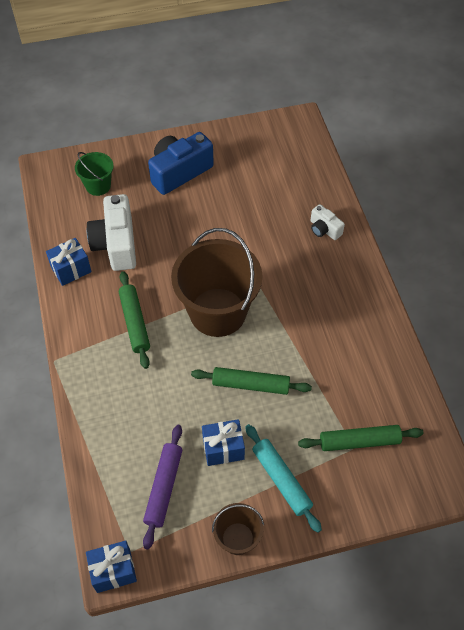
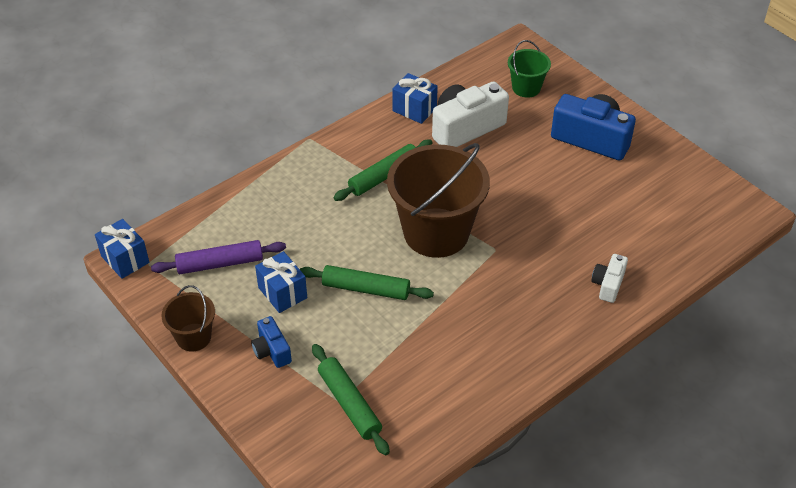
camera: 65 degrees right, 10 degrees down
green rolling pin [191,367,312,395] -> green rolling pin turned 60 degrees counterclockwise [300,265,434,300]
turquoise rolling pin [245,424,322,533] -> blue camera [251,316,292,368]

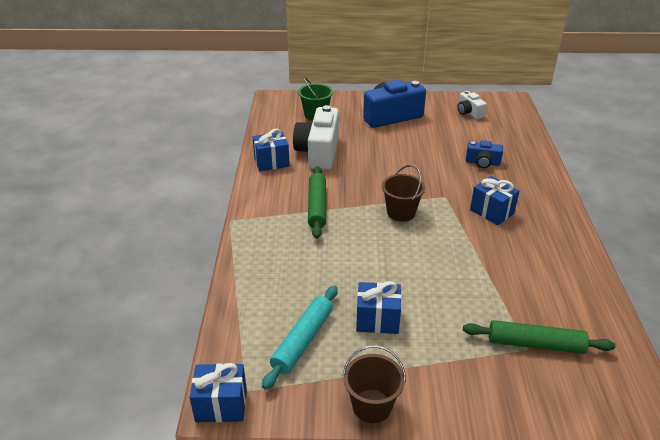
camera: 50 degrees left, 10 degrees down
purple rolling pin [151,240,286,274] -> turquoise rolling pin [262,285,338,390]
blue camera [251,316,292,368] -> blue camera moved to [466,140,503,168]
green rolling pin [300,265,434,300] -> none
brown bucket [387,143,490,258] -> brown bucket [382,165,425,222], size x0.49
white camera [591,254,628,303] -> white camera moved to [457,91,487,119]
none -> blue gift [470,176,519,225]

